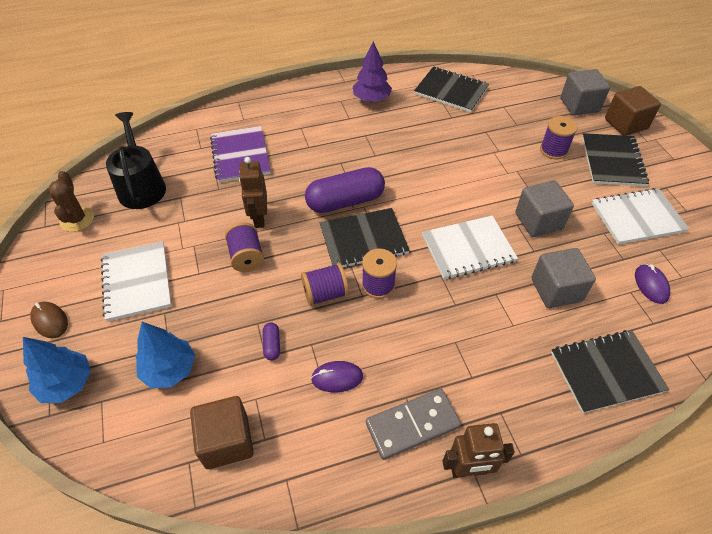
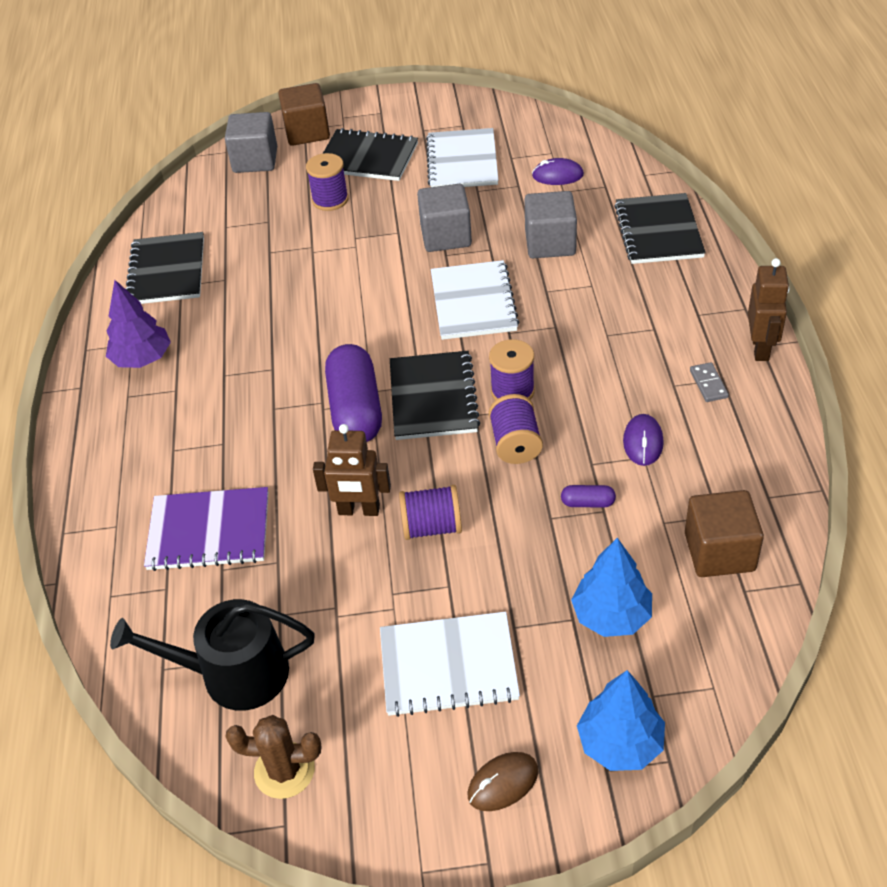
camera: 75 degrees left, 5 degrees down
grey domino [366,388,461,460] -> grey domino [690,362,729,402], size x0.49
black notebook [414,66,489,112] -> black notebook turned 45 degrees counterclockwise [125,232,204,304]

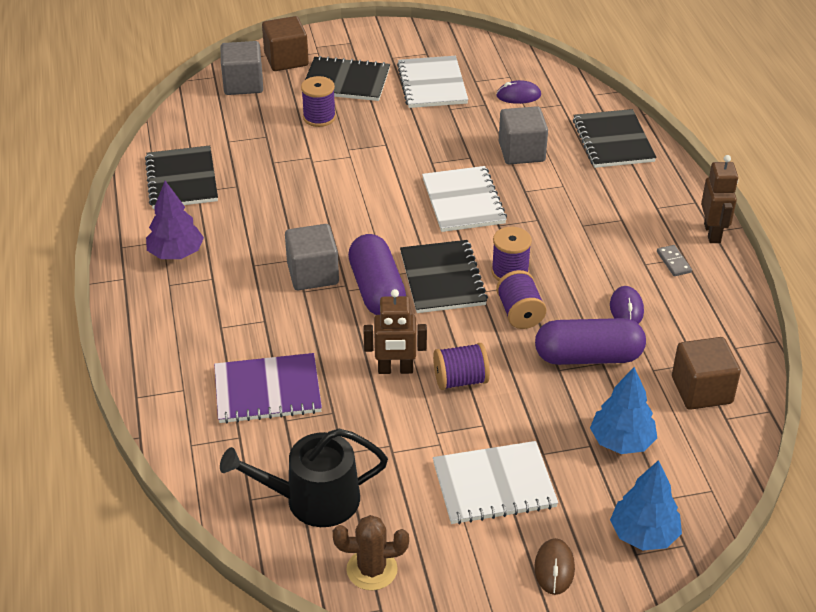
camera: 10 degrees left, 5 degrees down
grey cube [417,184,472,252] -> grey cube moved to [285,224,339,290]
brown mouse [468,752,538,811] -> brown mouse turned 45 degrees counterclockwise [534,538,575,595]
purple capsule [561,485,616,507] -> purple capsule [535,318,646,365], size x2.41

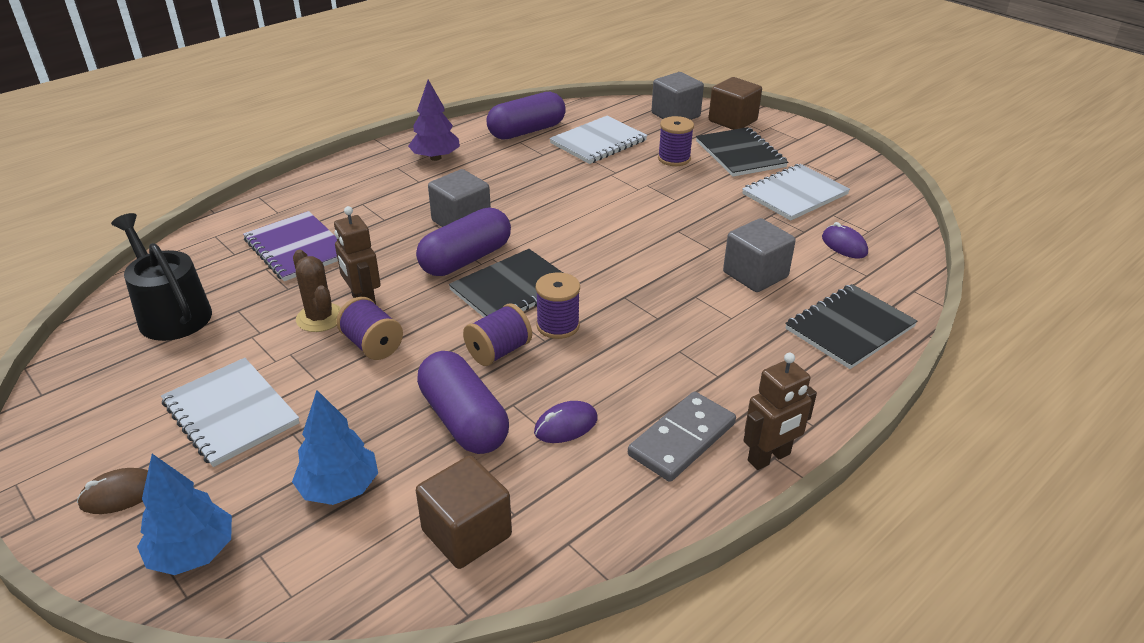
camera: 60 degrees right, 5 degrees down
black notebook [145,145,218,209] -> purple capsule [487,92,566,140]
brown cactus [333,515,409,590] -> brown cactus moved to [293,250,341,332]
white notebook [422,166,507,232] -> white notebook moved to [549,116,648,164]
grey domino [657,245,692,276] -> grey domino [628,391,736,482], size x2.05

